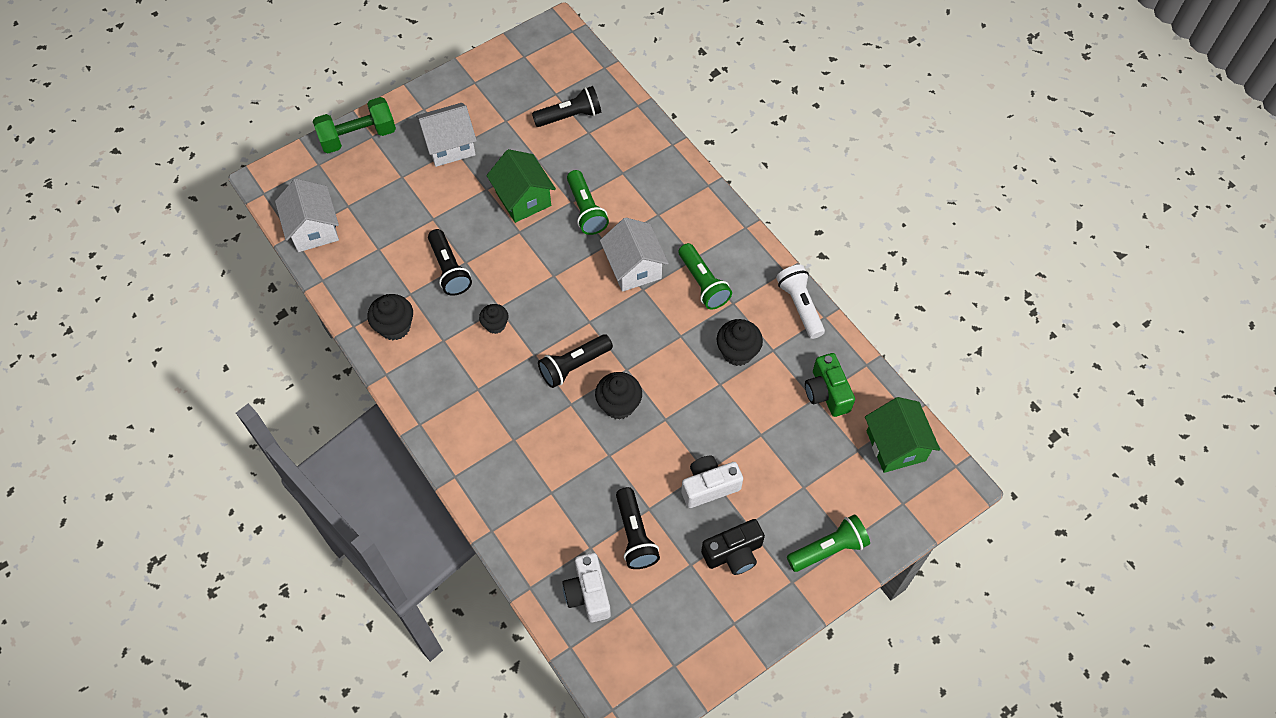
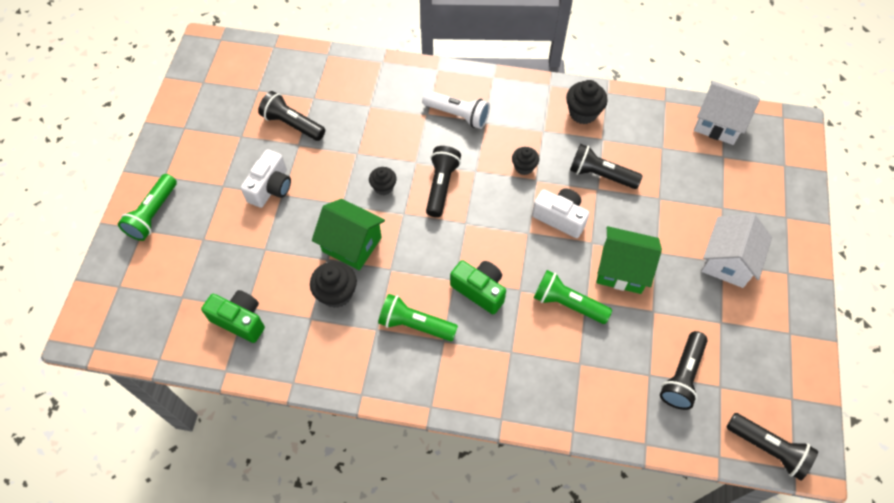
camera: 135 degrees right, 0 degrees up
green dumbbell [313,97,396,153] -> none
white camera [562,553,611,622] -> white camera moved to [532,189,589,238]
black cupcake [595,372,642,420] -> black cupcake [369,167,397,195], size x0.65
white house [600,217,669,292] -> green camera [450,260,506,314]
black camera [701,519,765,575] -> none
white flashlight [776,265,825,339] -> white flashlight moved to [422,91,490,129]
green house [865,397,940,473] -> green house moved to [312,199,385,270]
none -> black flashlight [726,413,818,481]

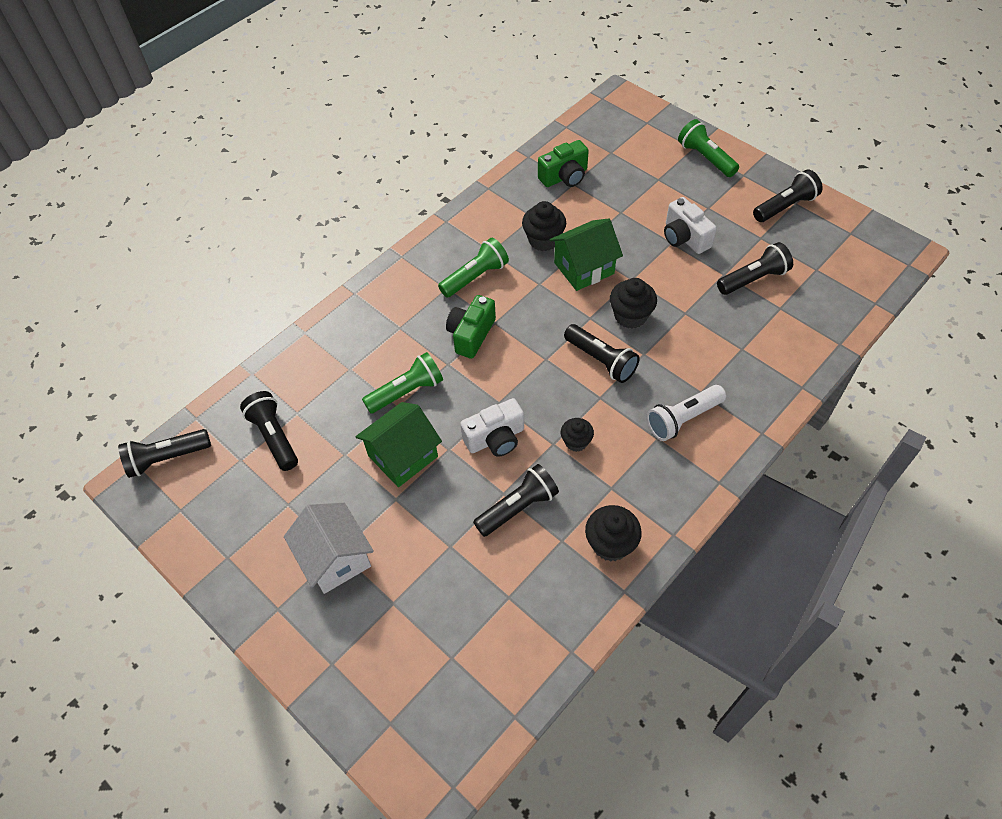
camera: 125 degrees right, 5 degrees down
black cupcake [369,167,397,195] -> black cupcake [610,278,657,329], size x1.55
green camera [450,260,506,314] -> green camera turned 135 degrees clockwise [446,295,496,359]
white house [694,81,760,145] -> none
none -> black flashlight [753,170,823,222]

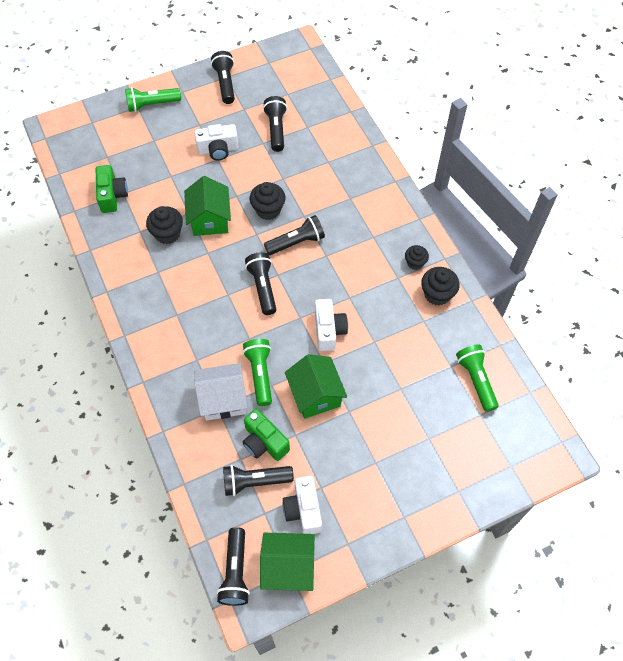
camera: 70 degrees left, 5 degrees up
white house [284,502,374,594] -> white house moved to [194,363,248,421]
green flashlight [438,238,509,298] -> green flashlight moved to [456,344,499,412]
green camera [446,295,496,359] -> green camera moved to [243,409,290,461]
black flashlight [473,464,559,537] -> black flashlight moved to [245,252,276,315]
black cupcake [561,418,594,452] -> black cupcake moved to [405,245,429,270]
white flashlight [647,385,726,441] -> none
none -> green house [260,533,315,591]
none -> white camera [283,476,322,534]

